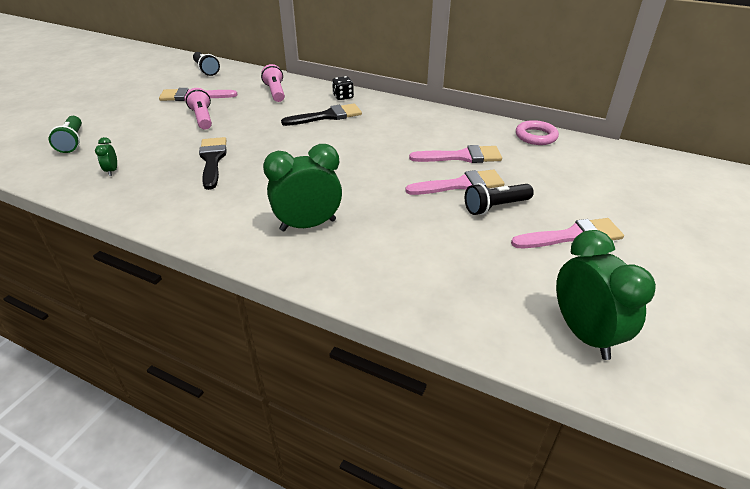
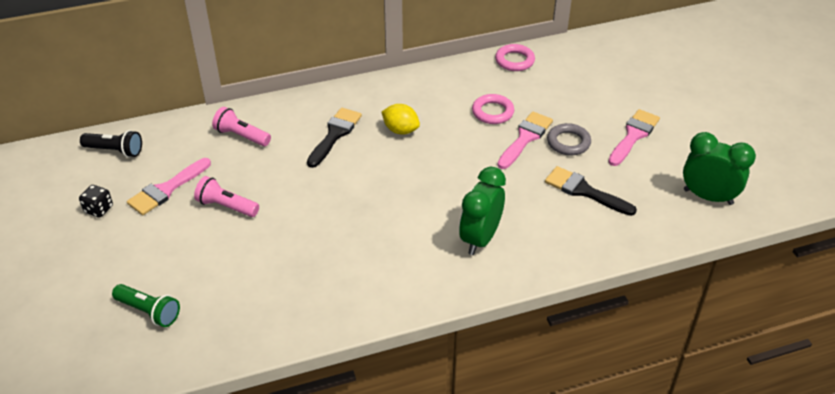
camera: 45 degrees left, 5 degrees up
green clock [95,137,117,176] -> none
black brush [199,137,227,190] -> black brush moved to [545,166,637,216]
black dice [332,76,354,100] -> black dice moved to [79,185,113,218]
pink brush [409,145,502,163] -> pink ring [472,94,514,124]
black flashlight [465,183,534,215] -> grey ring [547,123,591,155]
none -> yellow lemon [382,104,420,135]

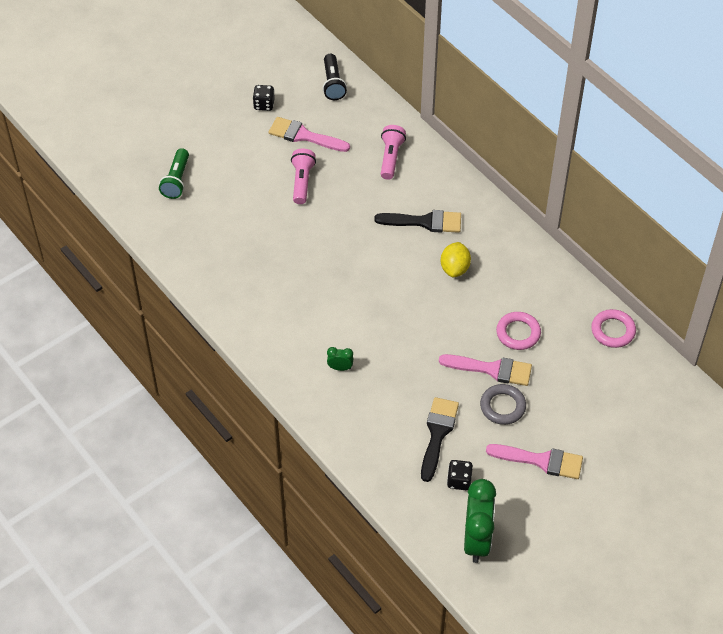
camera: 70 degrees right, 10 degrees up
green clock [459,167,506,255] -> green clock [327,347,354,371], size x0.44
none -> black dice [447,460,473,490]

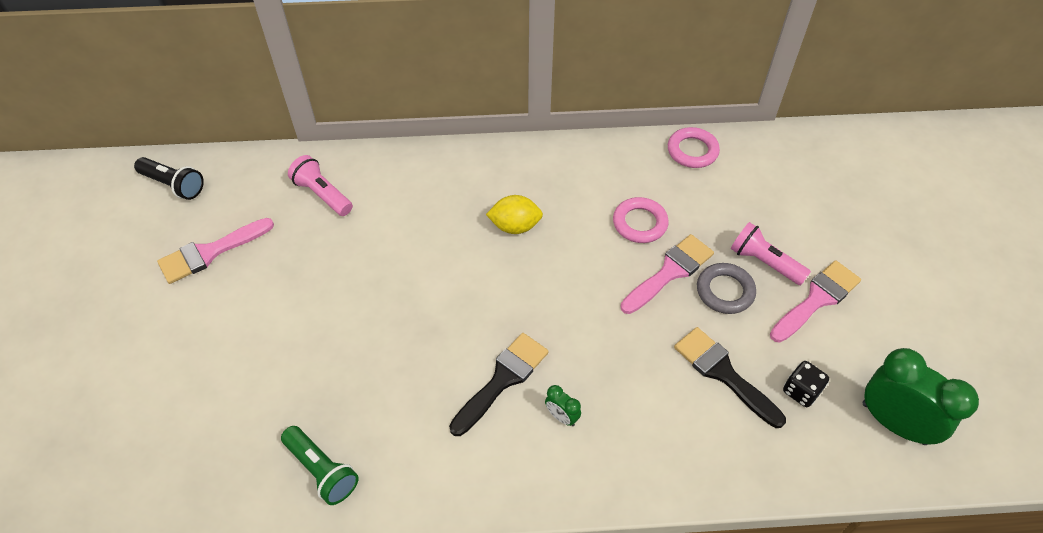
camera: 55 degrees left, 0 degrees up
green flashlight [159,148,189,199] -> green flashlight moved to [281,426,359,505]
black dice [253,85,275,111] -> none
pink flashlight [291,149,316,204] -> pink flashlight moved to [731,222,811,285]
green clock [327,347,354,371] -> green clock turned 90 degrees counterclockwise [545,385,581,426]
black brush [374,210,461,233] -> black brush moved to [449,333,549,436]
yellow lemon [441,242,471,277] -> yellow lemon turned 45 degrees counterclockwise [486,195,543,234]

